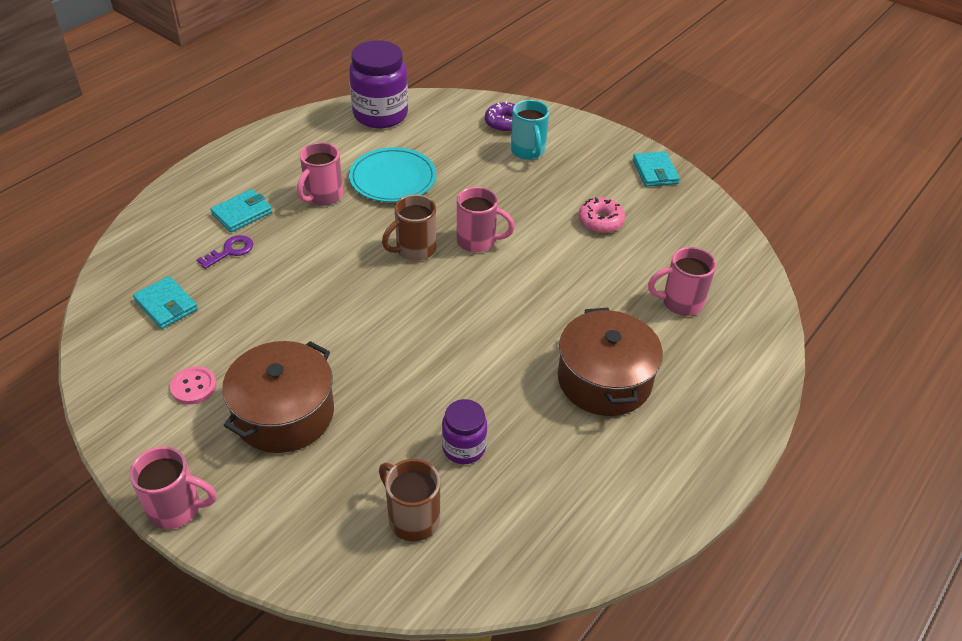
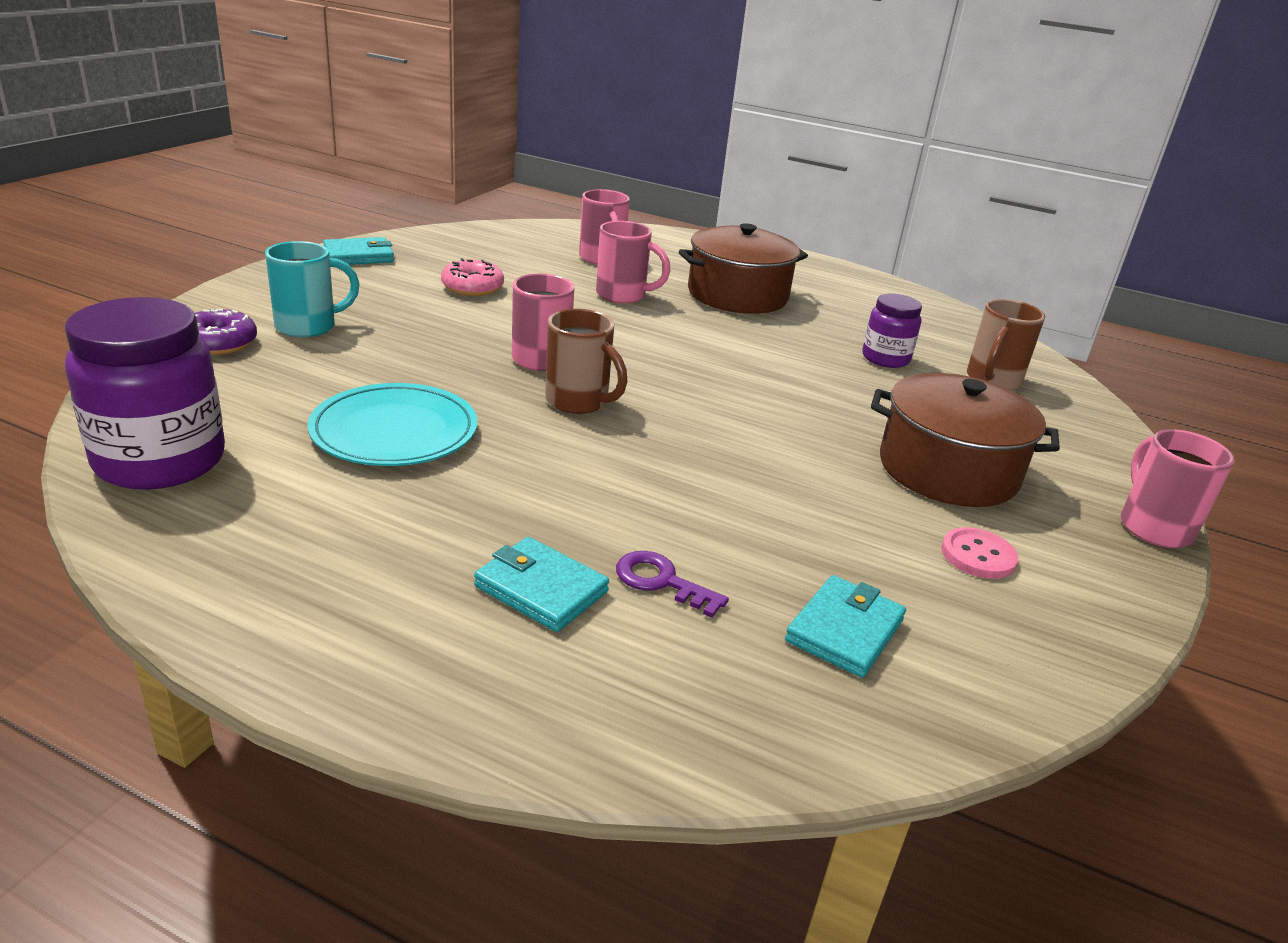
camera: 105 degrees left, 15 degrees down
pink mug [297,142,343,206] -> pink mug moved to [596,221,671,304]

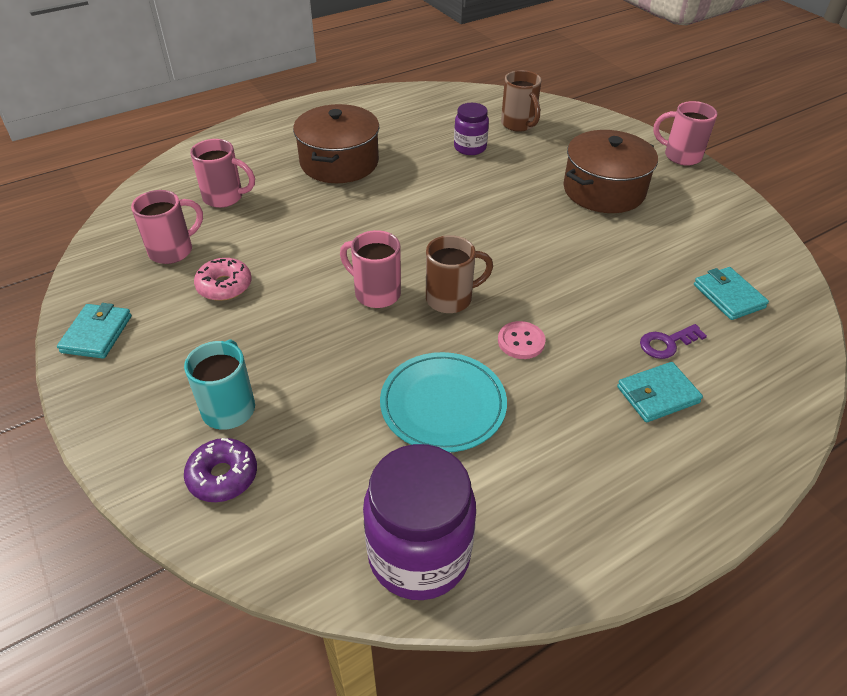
camera: 55 degrees left, 15 degrees up
pink mug [596,221,671,304] -> pink mug moved to [131,190,203,264]
pink button [941,527,1019,579] -> pink button moved to [498,321,546,359]

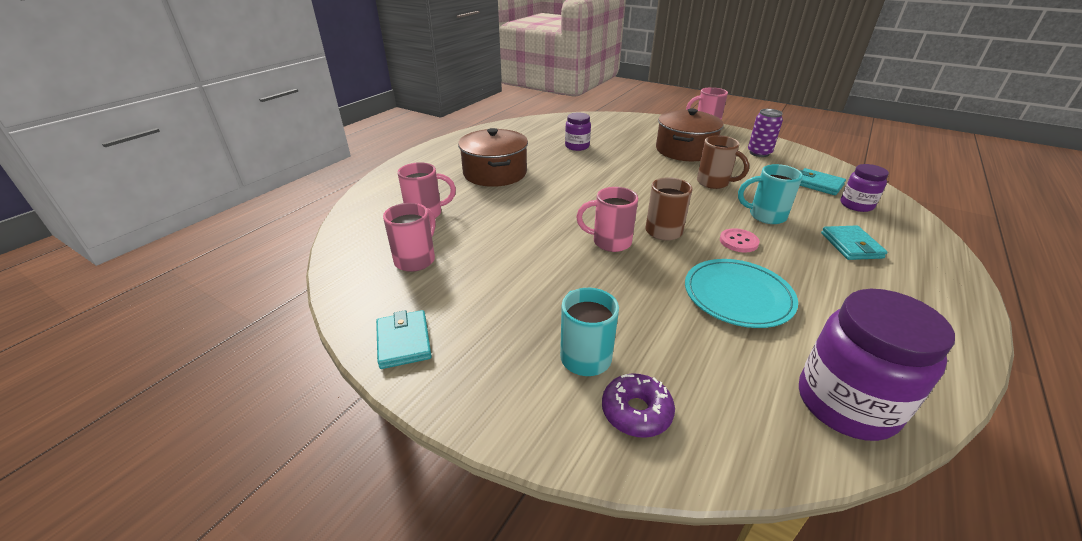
camera: 25 degrees left, 10 degrees down
pink donut [194,258,251,301] -> none
brown mug [501,70,541,132] -> brown mug moved to [697,135,749,189]
turquoise wallet [617,362,703,423] -> turquoise wallet turned 45 degrees counterclockwise [821,226,888,260]
purple key [640,324,707,359] -> none
none -> turquoise mug [738,164,803,224]
none -> purple can [748,109,783,157]
none -> purple jar [841,164,889,212]

